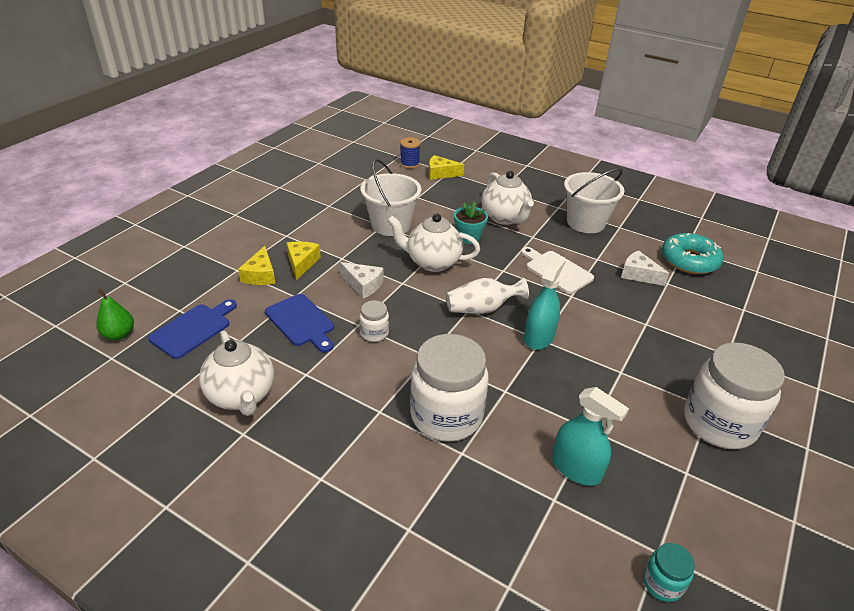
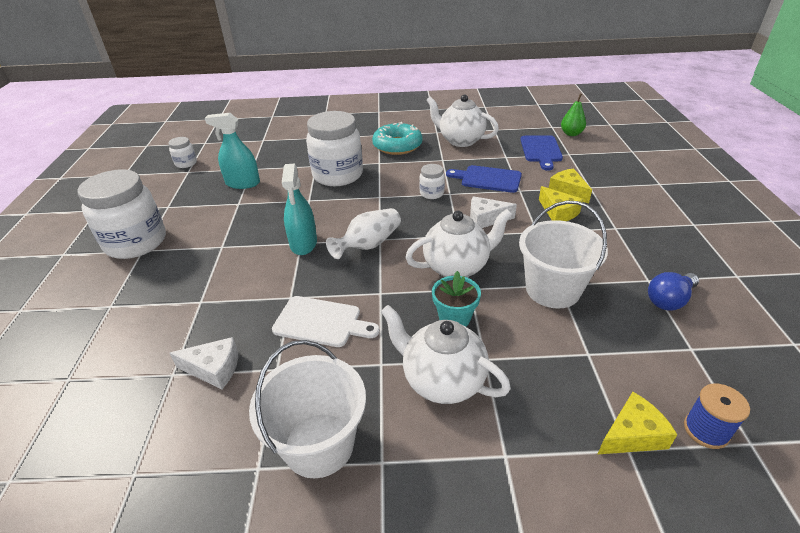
camera: 150 degrees right, 0 degrees up
turquoise jar [643,543,695,602] -> white jar [168,137,197,168]
turquoise donut [662,233,723,274] -> turquoise donut moved to [372,122,423,155]
none -> blue light bulb [648,272,699,311]

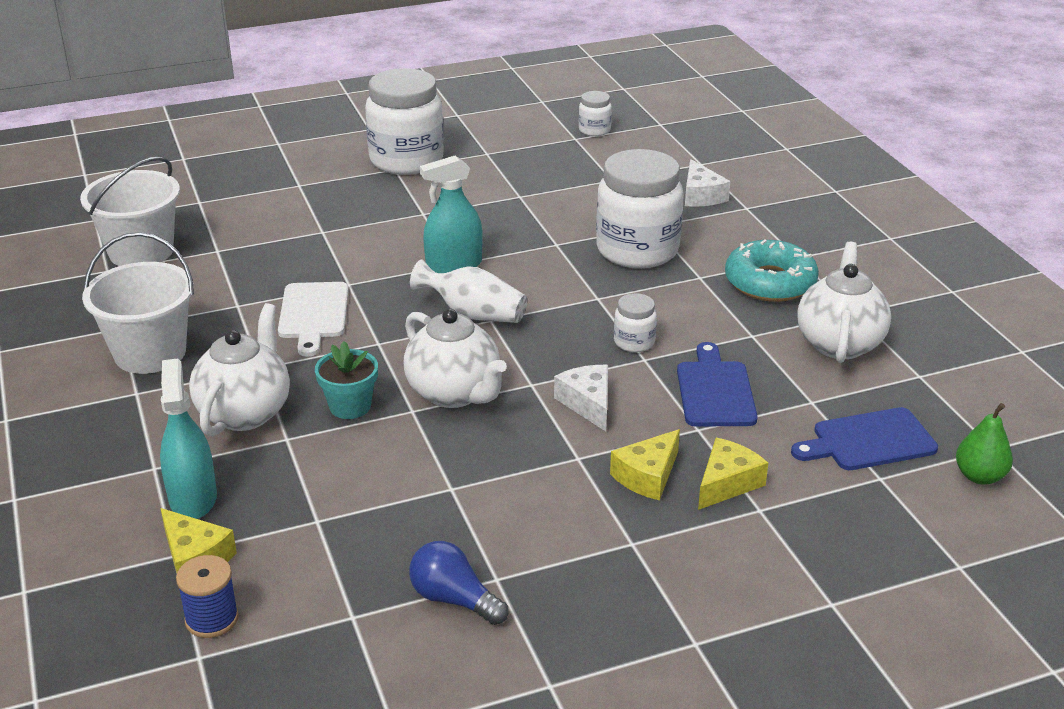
camera: 70 degrees right, 5 degrees down
white cheese [170,337,238,390] -> white cheese moved to [685,159,730,207]
turquoise spray bottle [205,113,260,189] -> turquoise spray bottle moved to [160,358,217,519]
white bucket [519,201,608,308] -> white bucket moved to [80,156,180,266]

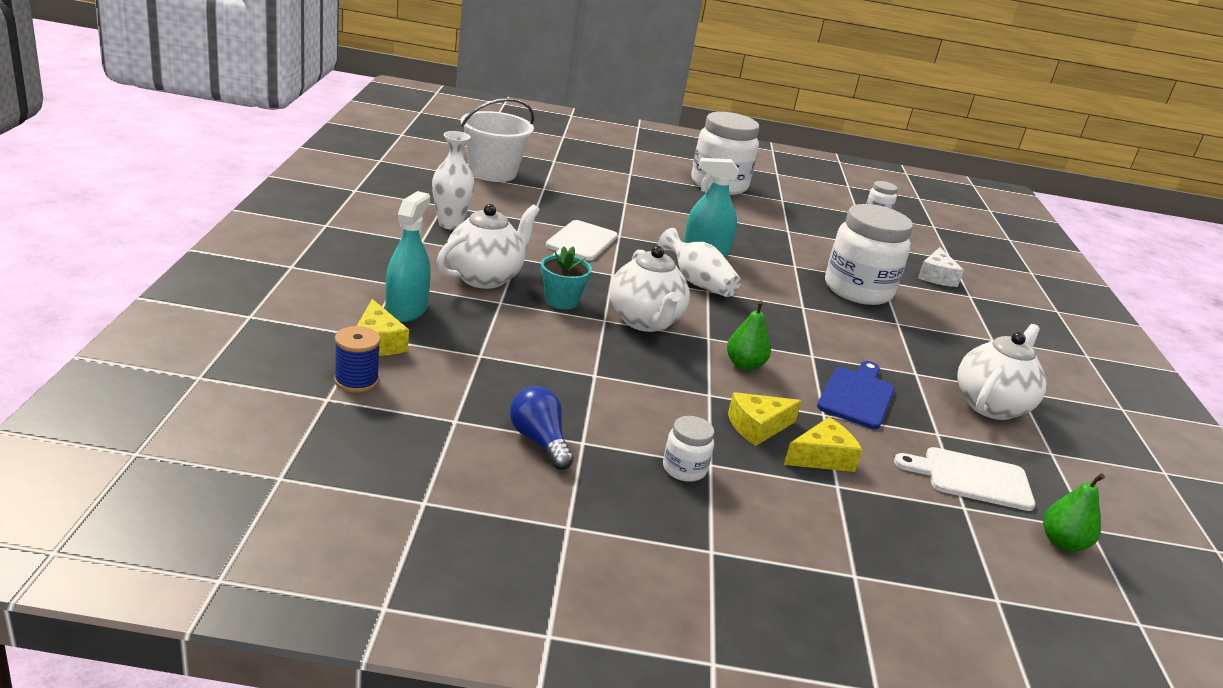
camera: 20 degrees right, 5 degrees down
white bucket [82,232,194,374] -> white vase [432,131,475,230]
white cheese [554,365,608,431] -> green pear [727,301,771,371]
white jar [614,293,657,352] -> white jar moved to [663,416,714,482]
turquoise donut [725,239,819,302] -> none
blue cutting board [791,407,938,470] -> white cutting board [894,447,1035,511]

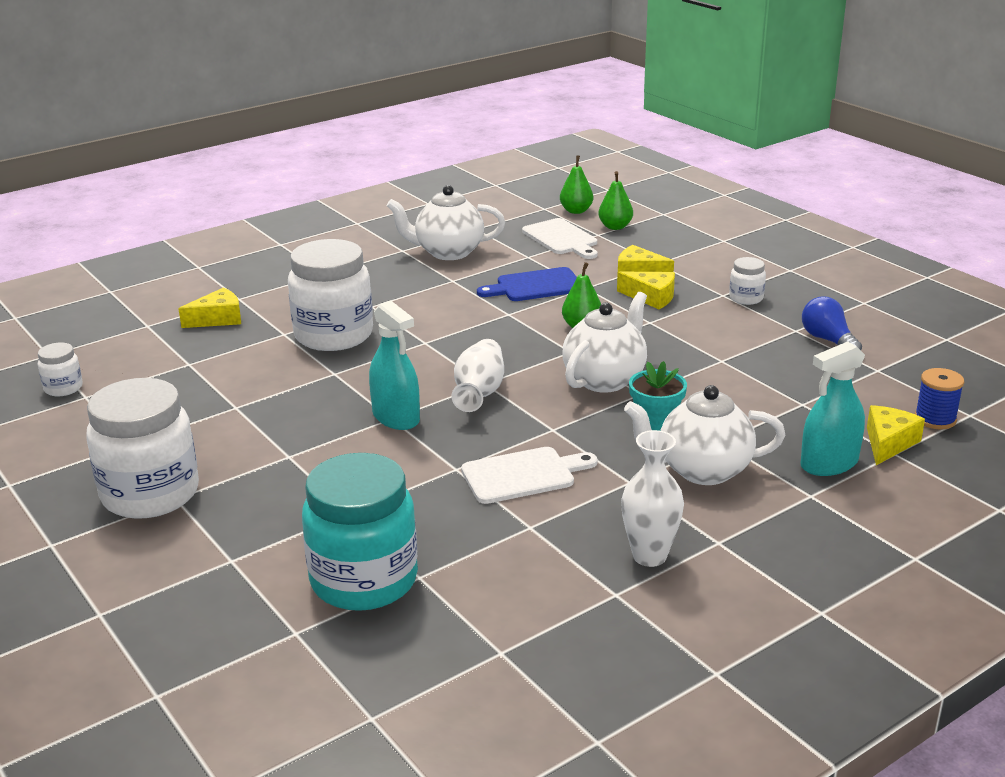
camera: 125 degrees left, 0 degrees up
white bucket [461,98,534,182] -> none
blue light bulb [510,386,574,470] -> blue light bulb turned 135 degrees clockwise [802,296,862,350]
white cheese [918,247,964,287] -> yellow cheese [178,287,241,328]
none -> turquoise jar [302,453,418,611]
none -> green pear [598,171,633,230]

